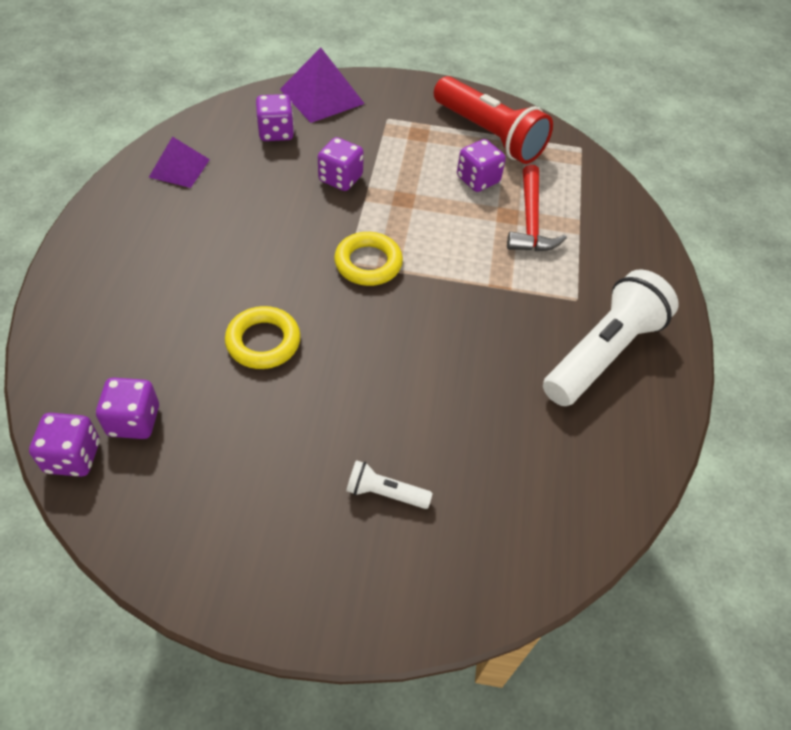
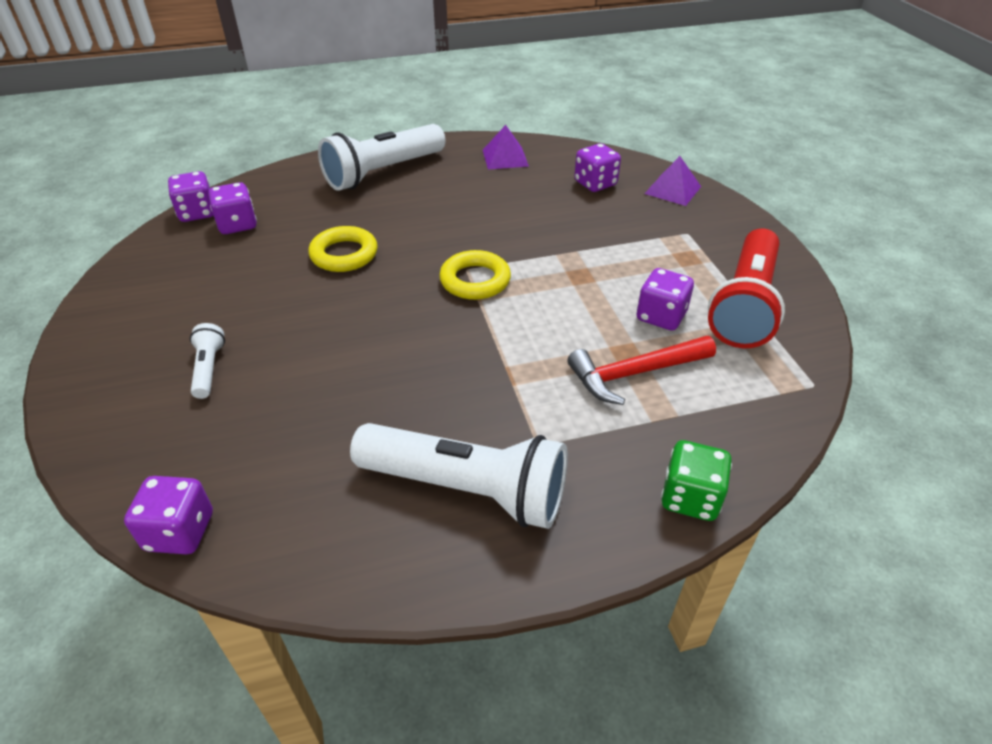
camera: 70 degrees right, 10 degrees down
purple pyramid [280,48,365,123] -> purple pyramid [645,156,701,206], size x0.66
purple dice [318,137,364,191] -> purple dice moved to [124,476,213,554]
none -> white flashlight [318,124,446,191]
none -> green dice [661,440,732,521]

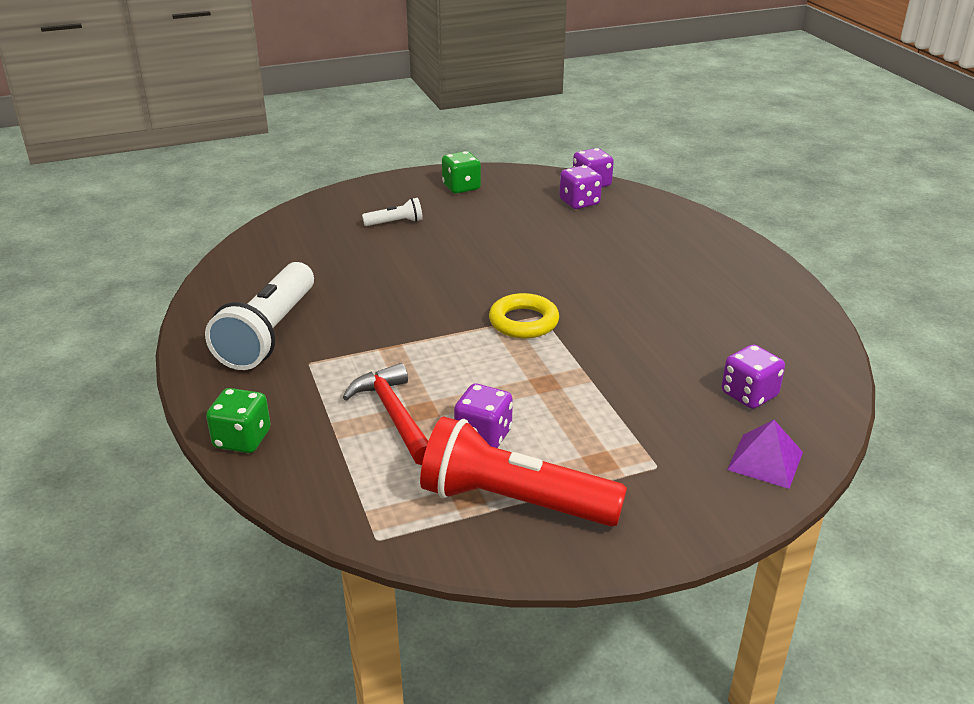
camera: 85 degrees right, 10 degrees down
purple dice [124,476,213,554] -> none
yellow ring [308,226,378,272] -> none
white flashlight [318,124,446,191] -> none
purple pyramid [483,125,529,169] -> none
none -> green dice [442,151,481,193]

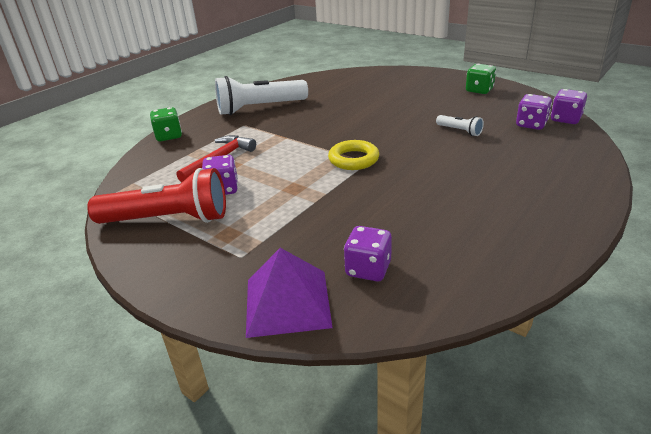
camera: 60 degrees right, 0 degrees up
white flashlight [362,198,423,226] -> white flashlight moved to [436,115,484,136]
red flashlight [420,416,627,527] -> red flashlight turned 105 degrees clockwise [87,168,226,224]
purple pyramid [727,420,803,489] -> purple pyramid [246,248,333,338], size x1.53

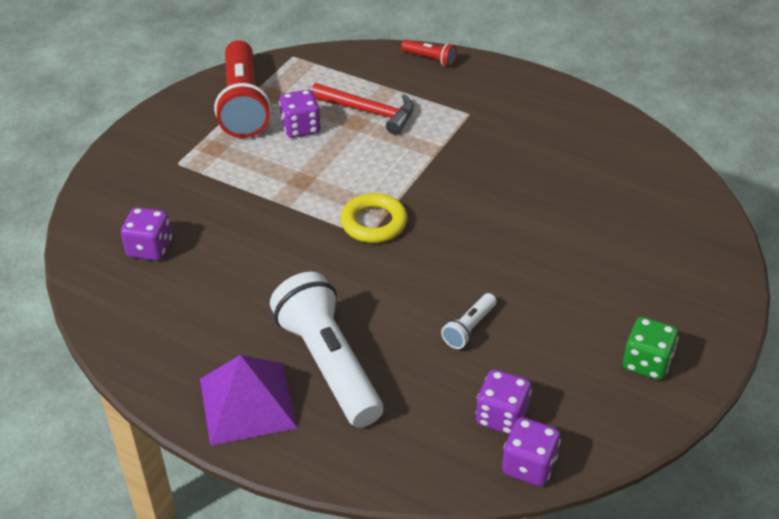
camera: 80 degrees right, 10 degrees up
green dice [150,107,182,141] -> red flashlight [401,40,457,67]
white flashlight [215,76,308,115] -> white flashlight moved to [270,272,383,428]
purple pyramid [246,248,333,338] -> purple pyramid moved to [200,355,297,446]

